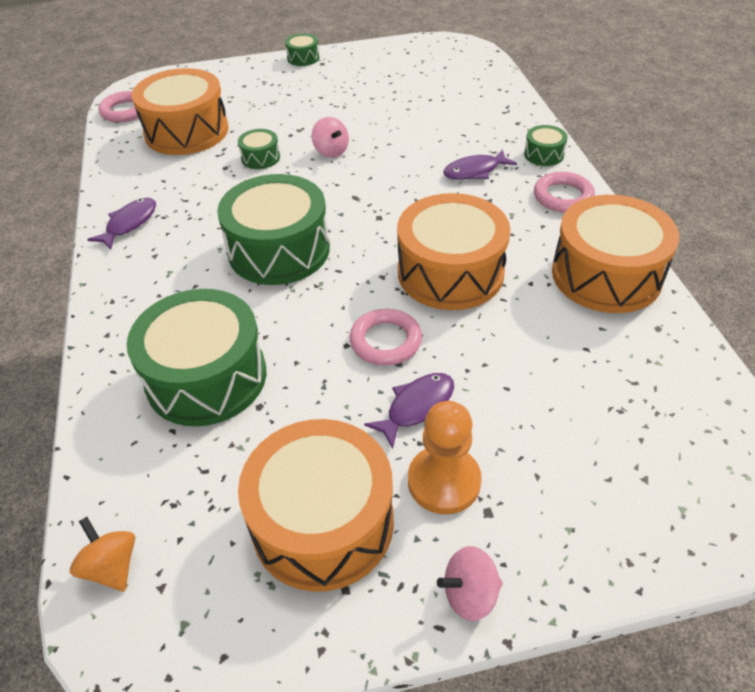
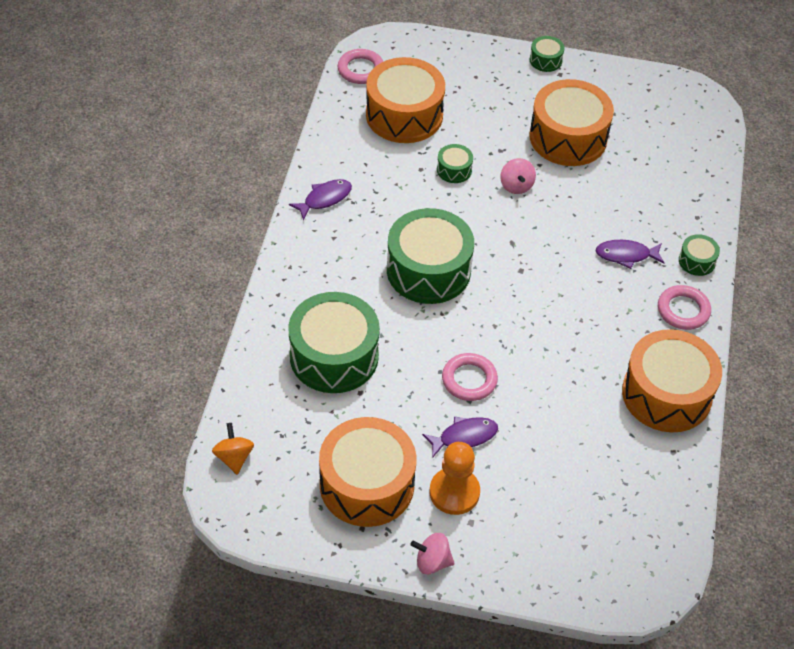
camera: 20 degrees right, 5 degrees up
orange drum [397,193,510,310] -> orange drum moved to [529,79,614,166]

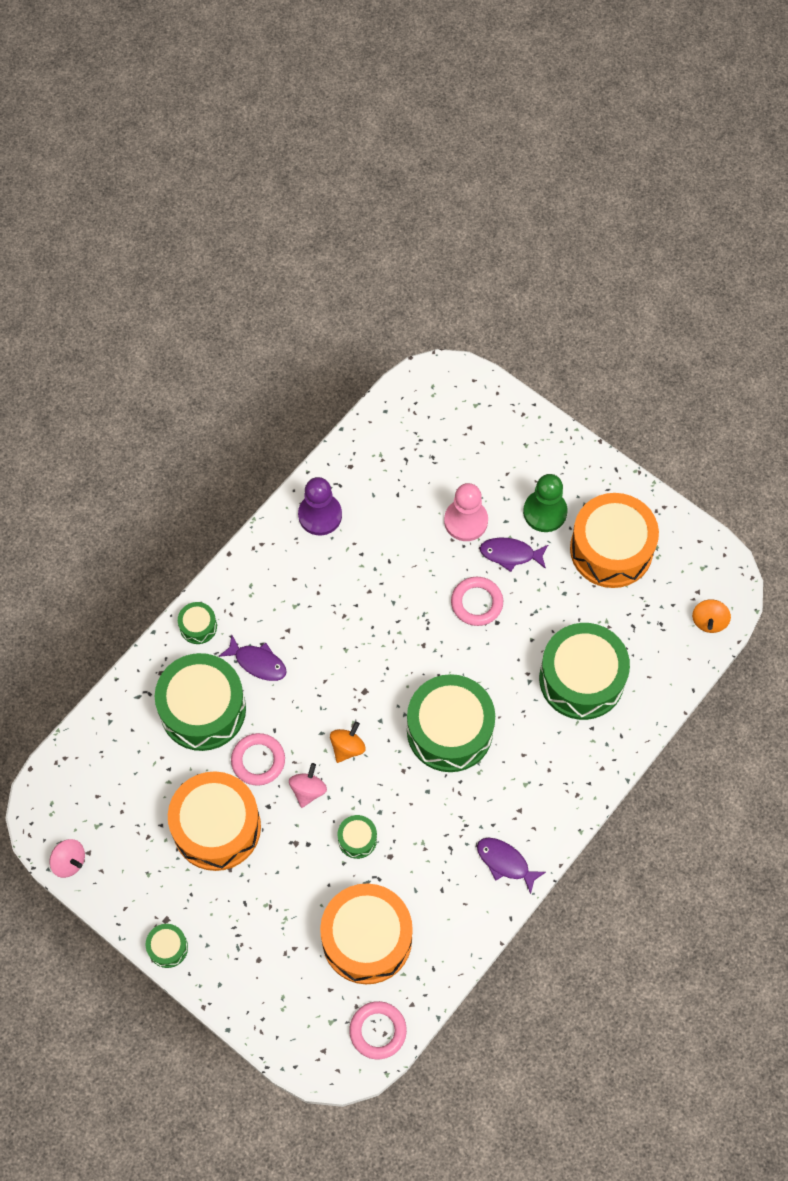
camera: 150 degrees left, 15 degrees up
purple fish [289,179,352,220] -> purple fish turned 45 degrees clockwise [477,838,546,894]
pink spinning top [411,533,455,574] -> pink spinning top moved to [50,839,85,878]
orange pawn [430,442,480,515] -> green pawn [523,474,568,532]
orange drum [622,329,722,432] -> purple pawn [298,477,342,535]
pink ring [658,285,711,330] -> pink ring moved to [231,733,285,786]
none -> green drum [155,653,246,751]
none -> orange spinning top [330,722,365,763]
none -> pink pawn [444,483,488,541]

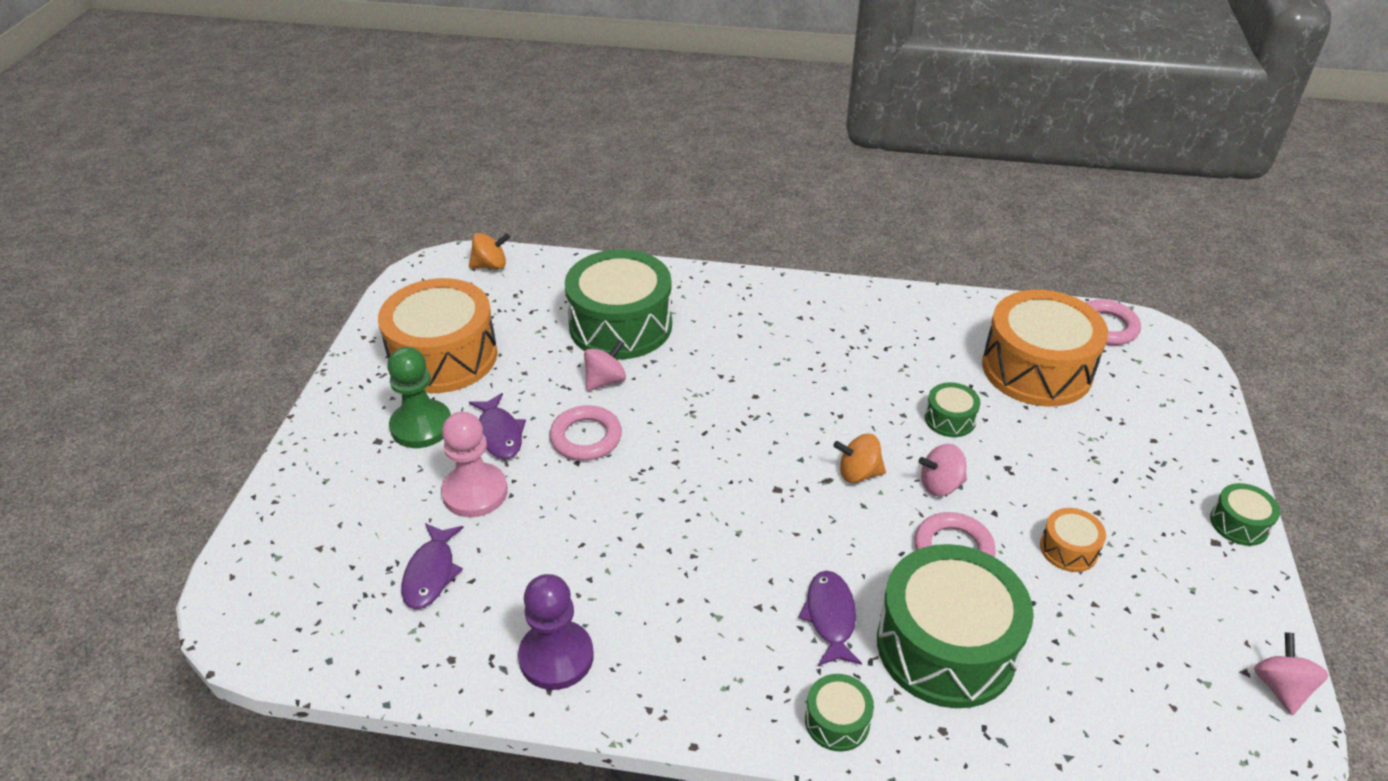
camera: 120 degrees left, 25 degrees down
orange drum [168,771,261,871] -> orange drum [1040,508,1106,572], size x0.44
green drum [407,674,495,772] -> none
purple fish [477,838,546,894] -> purple fish moved to [401,523,464,609]
none -> pink spinning top [584,340,626,391]

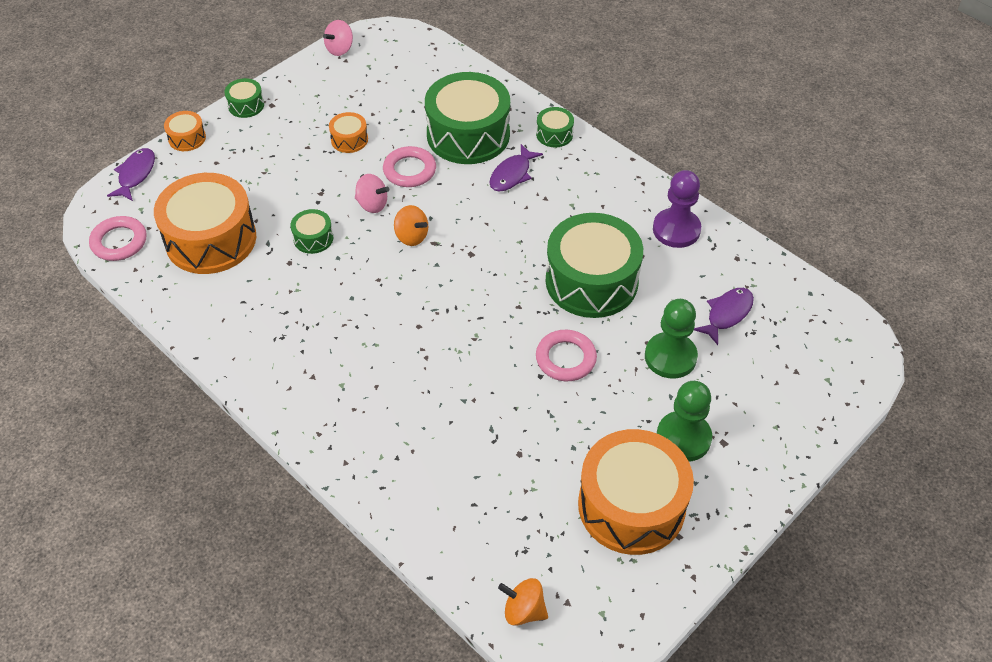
camera: 145 degrees left, 10 degrees up
pink pawn [441,411,508,517] -> green pawn [645,299,698,379]
purple fish [469,393,526,459] -> purple fish moved to [107,148,155,201]
green drum [565,249,672,360] -> green drum moved to [546,213,643,318]
pink spinning top [584,340,626,391] -> none
none -> orange drum [164,111,206,151]

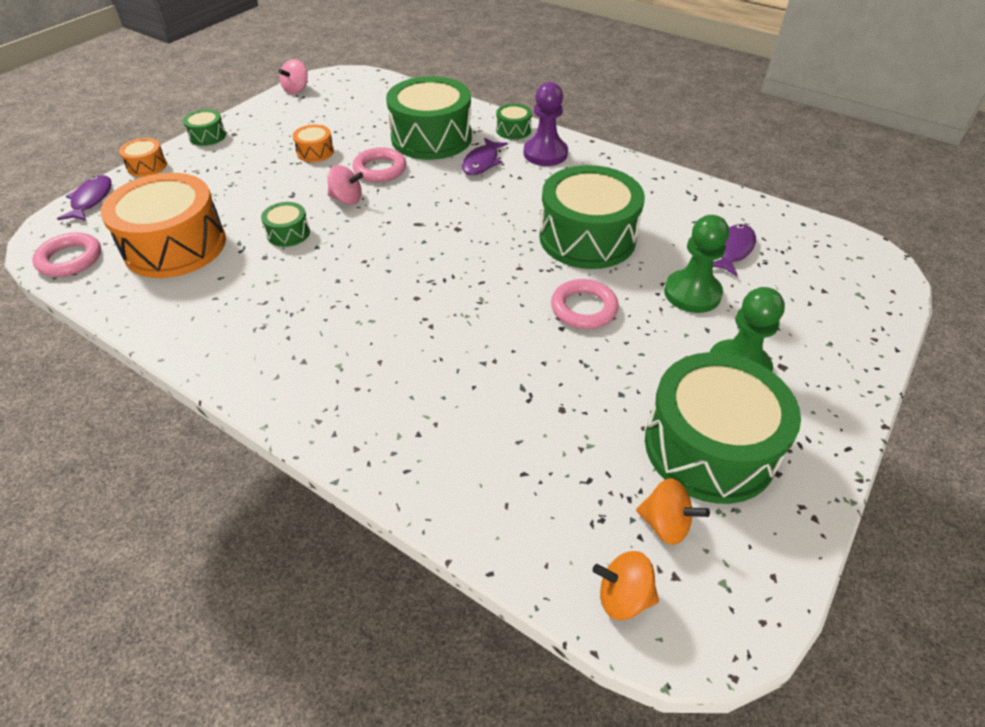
camera: 10 degrees left, 5 degrees down
orange spinning top [394,205,428,246] -> orange spinning top moved to [636,478,710,545]
orange drum [578,429,694,555] -> green drum [645,352,801,504]
purple pawn [653,170,701,248] -> purple pawn moved to [524,82,568,166]

